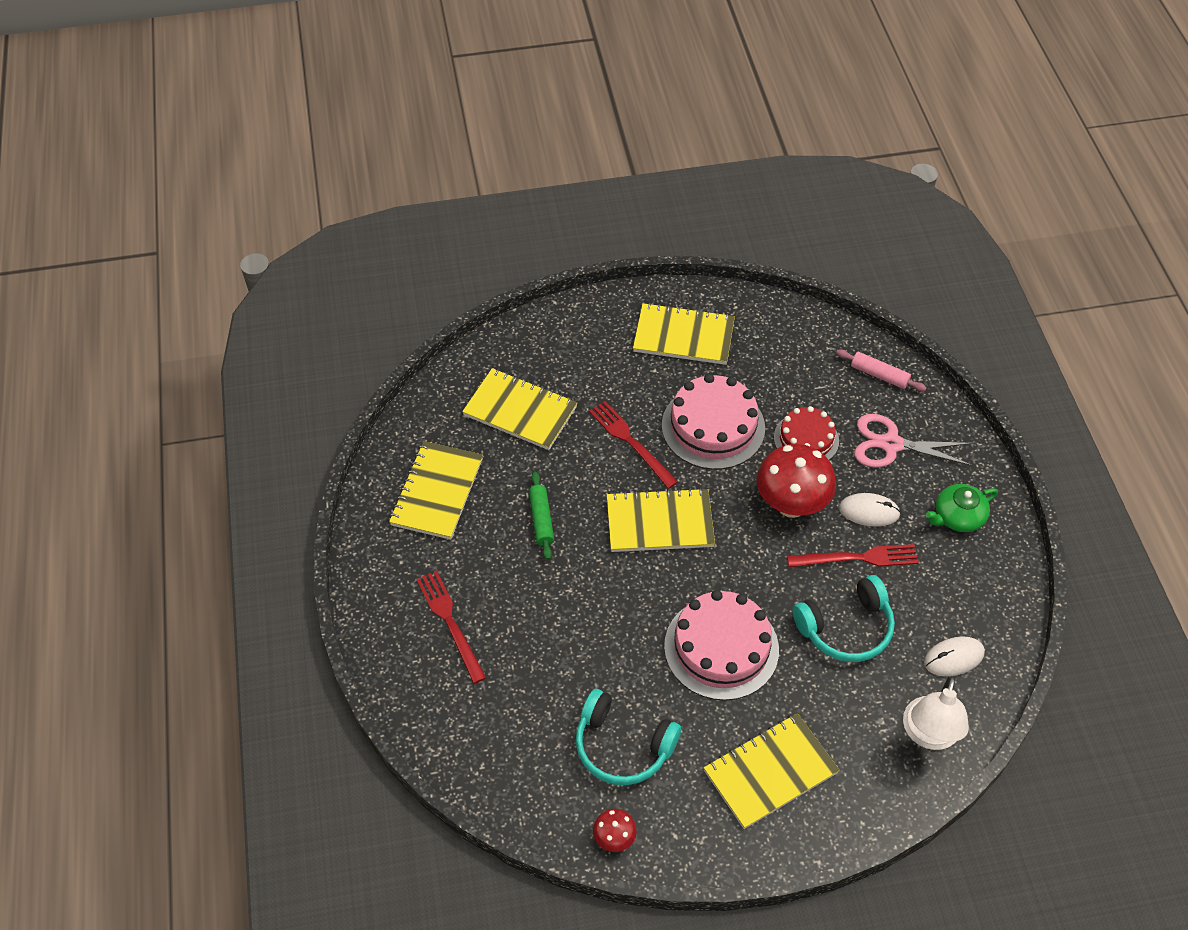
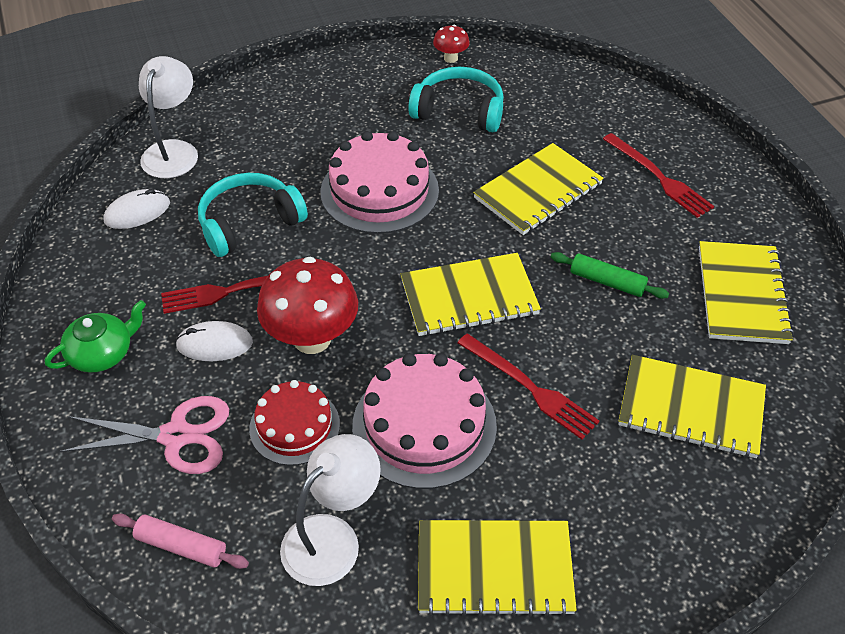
camera: 170 degrees right, 5 degrees down
green rolling pin [529,472,554,560] -> green rolling pin turned 45 degrees counterclockwise [551,252,669,299]
yellow notebook [704,713,840,829] -> yellow notebook moved to [473,143,604,235]
none -> white lamp [280,434,381,586]

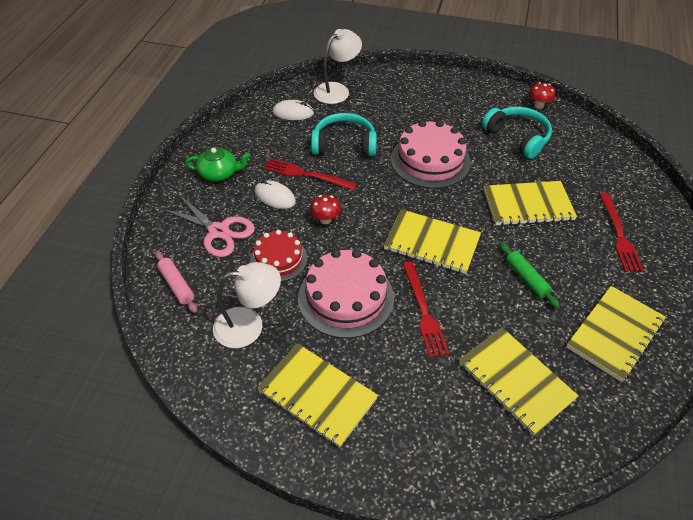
camera: 35 degrees right, 0 degrees up
red mushroom [257,257,358,354] -> red mushroom [310,195,341,224], size x0.48

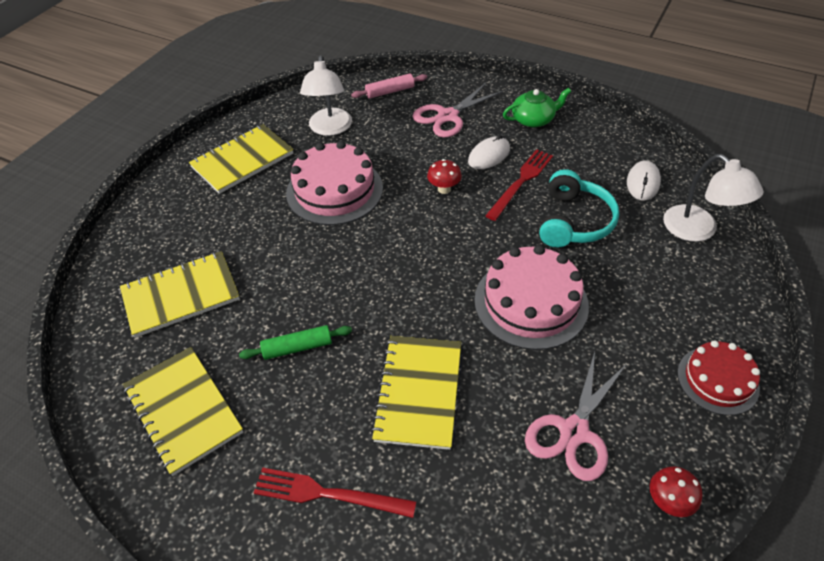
camera: 105 degrees right, 0 degrees up
green teapot [185,147,251,181] -> green teapot turned 120 degrees counterclockwise [503,88,571,127]
red cake [250,230,307,282] -> red cake moved to [677,340,760,415]
yellow notebook [384,209,481,274] -> none
red fork [402,262,450,358] -> none
turquoise headphones [482,107,552,159] -> pink scissors [525,352,627,481]

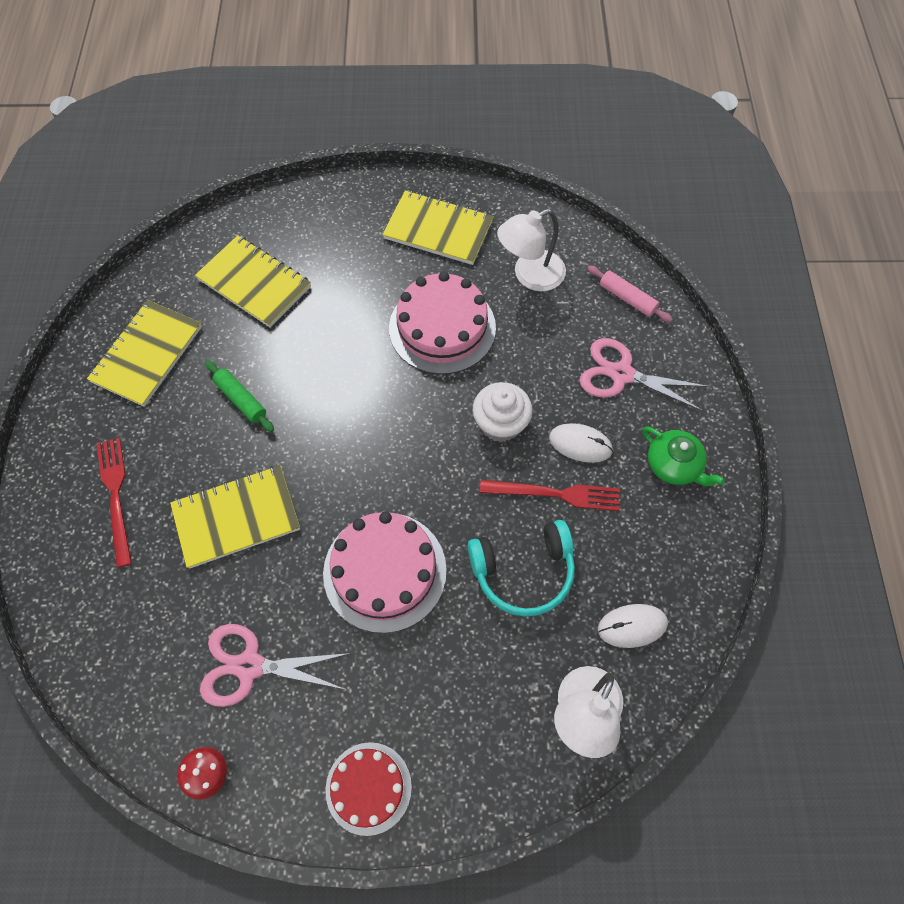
camera: 60 degrees right, 15 degrees up
red mushroom [427,159,462,194] -> white cupcake [473,382,532,442]

